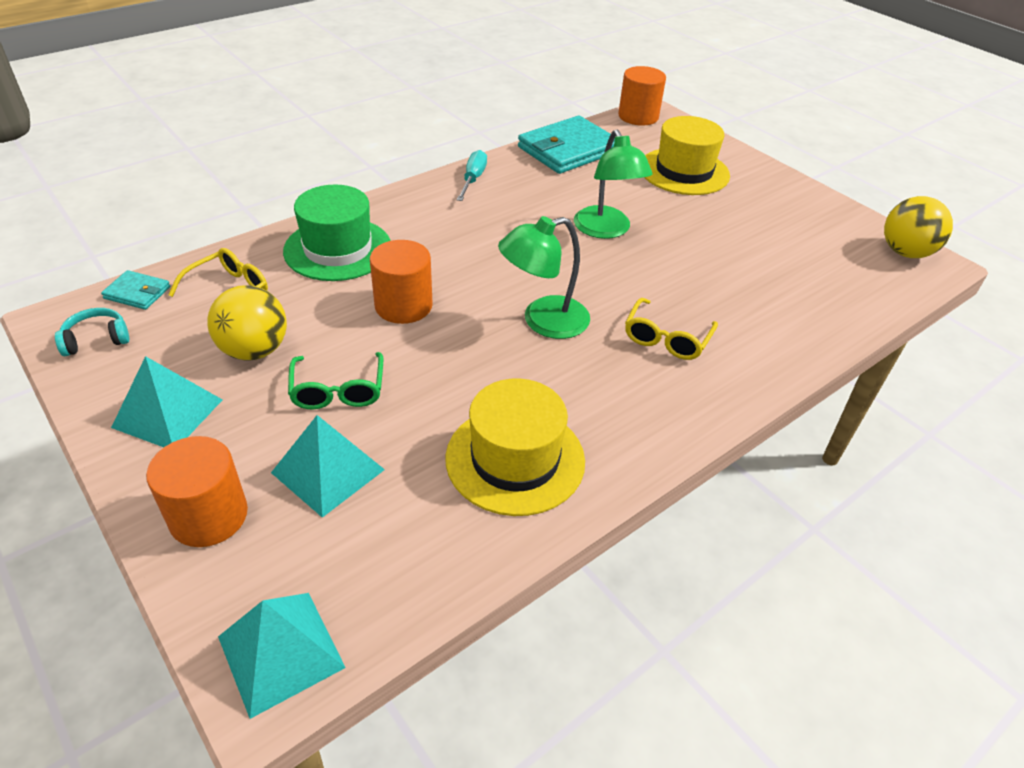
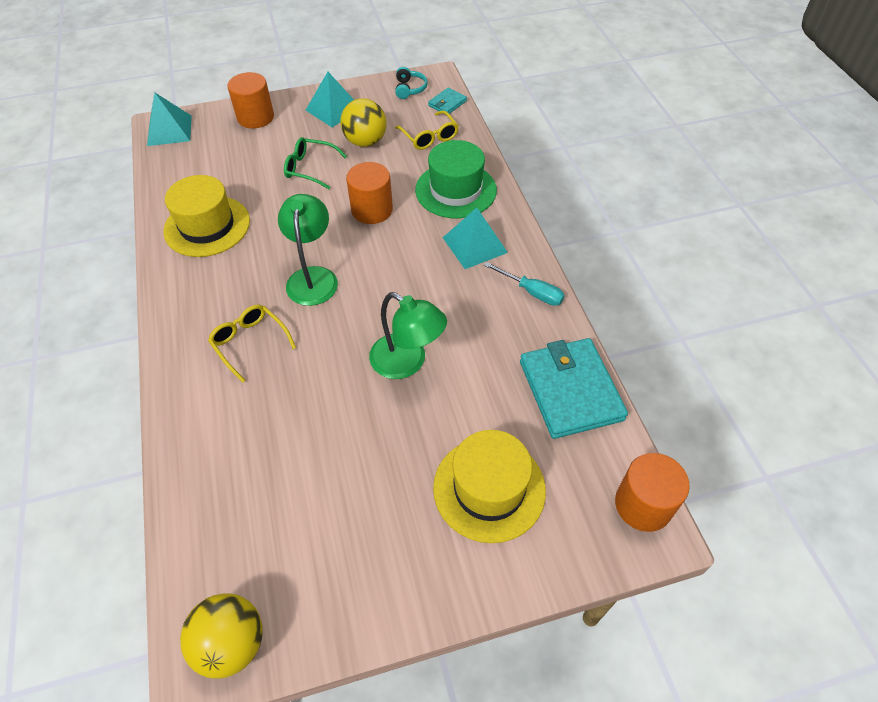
camera: 115 degrees right, 10 degrees up
turquoise pyramid [271,415,385,518] -> turquoise pyramid moved to [443,208,508,269]
green lamp [574,130,653,239] -> green lamp turned 150 degrees counterclockwise [369,292,447,379]

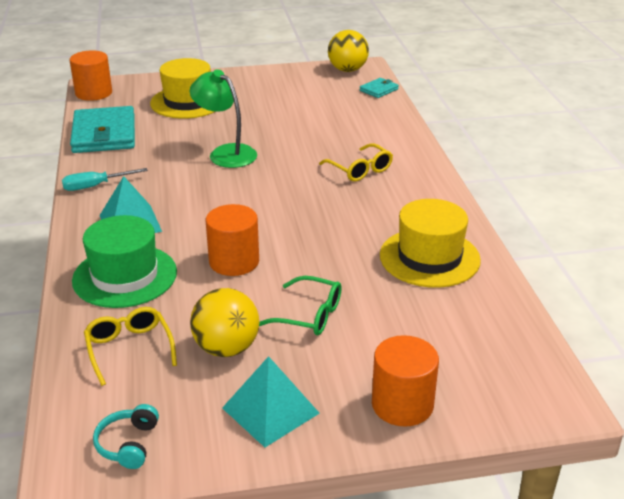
camera: 175 degrees left, 20 degrees down
turquoise pyramid [147,92,192,146] -> none
green lamp [278,194,338,306] -> none
turquoise wallet [428,88,467,114] -> turquoise wallet moved to [360,78,399,98]
turquoise screwdriver [484,262,565,306] -> turquoise screwdriver turned 60 degrees counterclockwise [62,168,148,191]

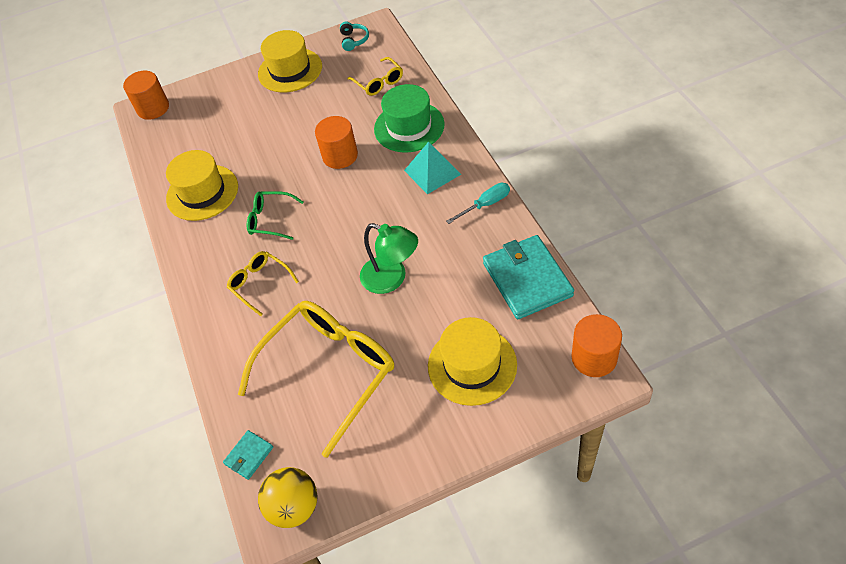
camera: 175 degrees right, 20 degrees up
yellow ball [190,288,259,357] -> none
turquoise pyramid [222,356,320,447] -> yellow hat [258,30,322,92]
green glasses [259,276,342,335] -> green glasses moved to [247,191,303,240]
orange cylinder [372,335,439,427] -> orange cylinder moved to [123,71,169,120]
none -> yellow glasses [238,301,394,458]

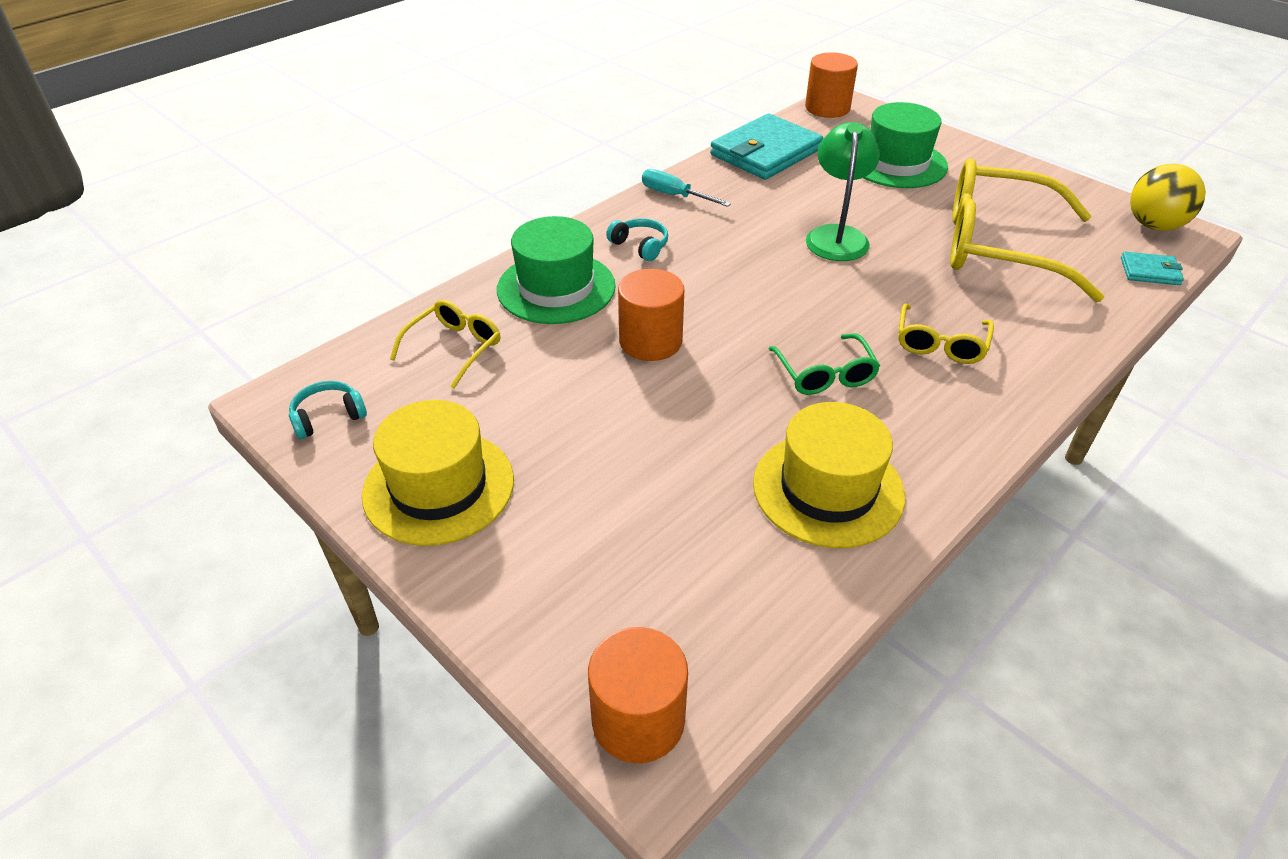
camera: 120 degrees left, 10 degrees down
turquoise pyramid [404,142,461,194] -> turquoise headphones [606,218,668,261]
yellow hat [428,317,517,406] -> green hat [863,102,948,188]

